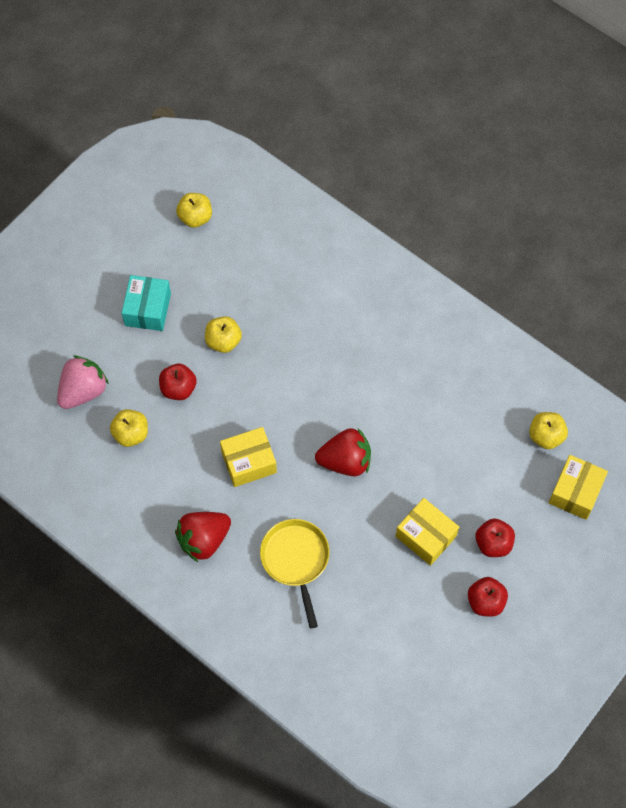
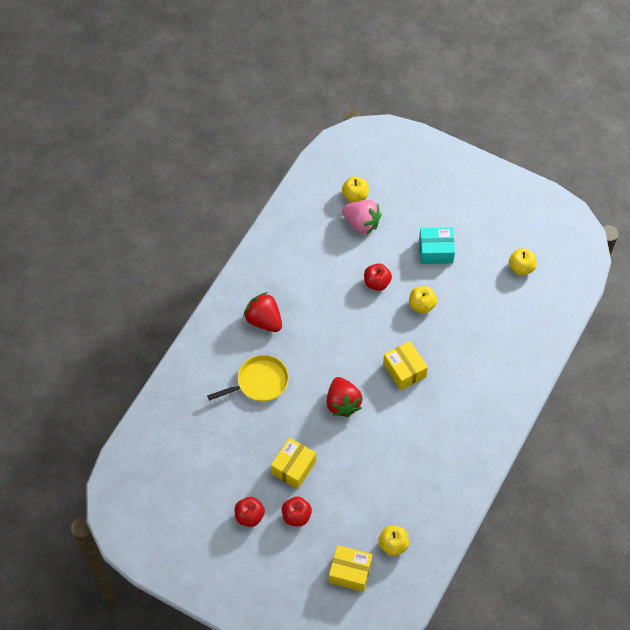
camera: 80 degrees right, 5 degrees down
yellow apple [110,409,148,447] -> yellow apple moved to [342,177,369,203]
yellow box [220,427,277,487] -> yellow box moved to [383,341,428,390]

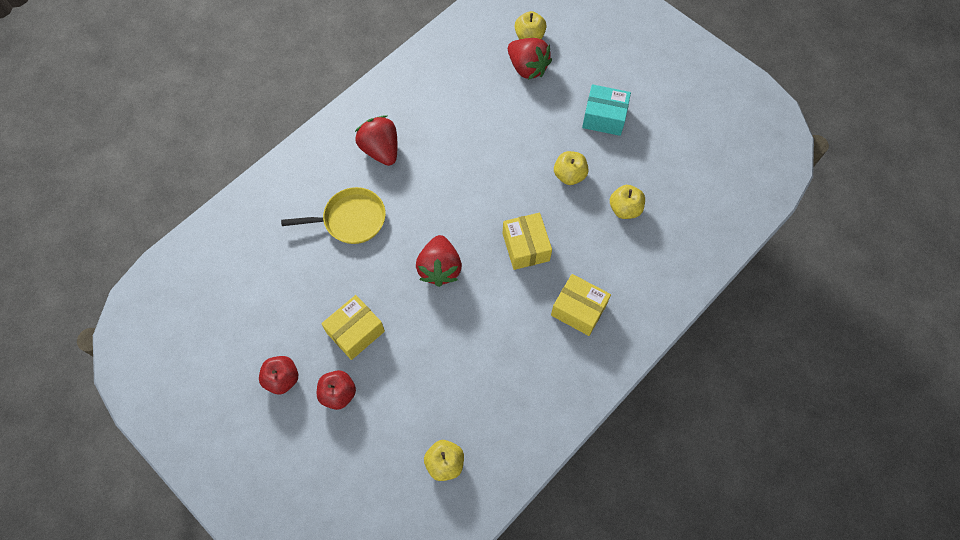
camera: 15 degrees right, 5 degrees up
yellow box [329,545,372,592] -> yellow box moved to [551,274,611,336]
pink strawberry [342,200,381,234] -> red strawberry [508,38,552,80]
red apple [364,264,392,291] -> none
yellow apple [509,248,536,275] -> yellow apple moved to [610,185,645,219]

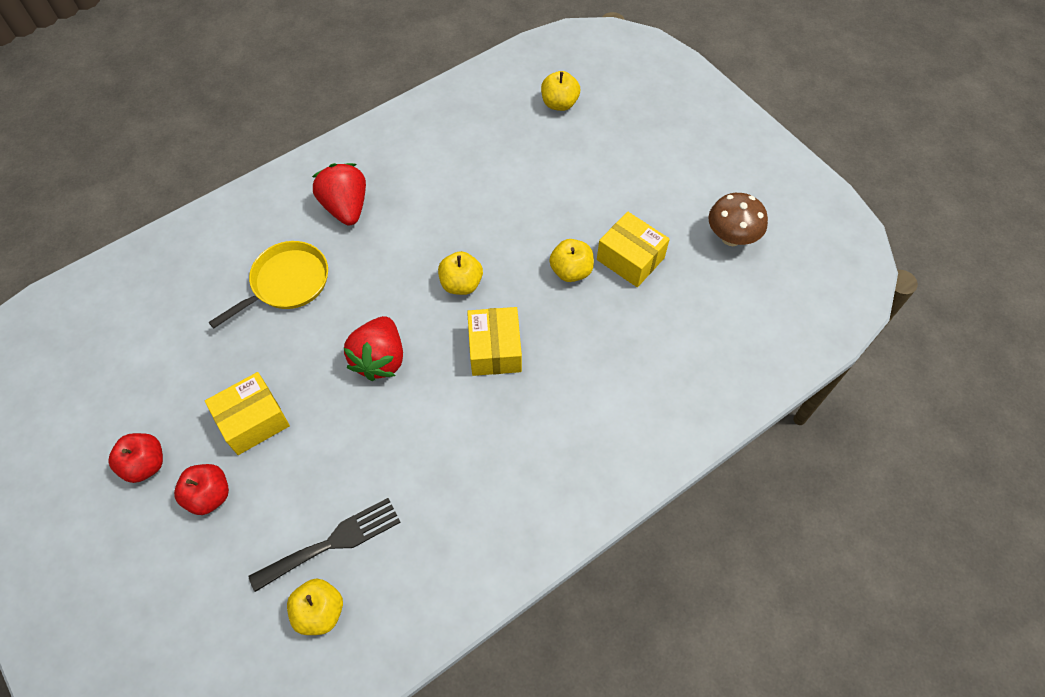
camera: 10 degrees right, 5 degrees down
yellow pan [281,187,386,244] -> yellow pan turned 45 degrees counterclockwise [209,241,328,328]
red strawberry [508,38,552,80] -> none
yellow box [551,274,611,336] -> yellow box moved to [597,212,670,287]
turquoise box [582,84,631,136] -> none
yellow apple [610,185,645,219] -> yellow apple moved to [438,251,483,295]
none -> black fork [248,498,401,592]
none -> brown mushroom [708,193,768,246]

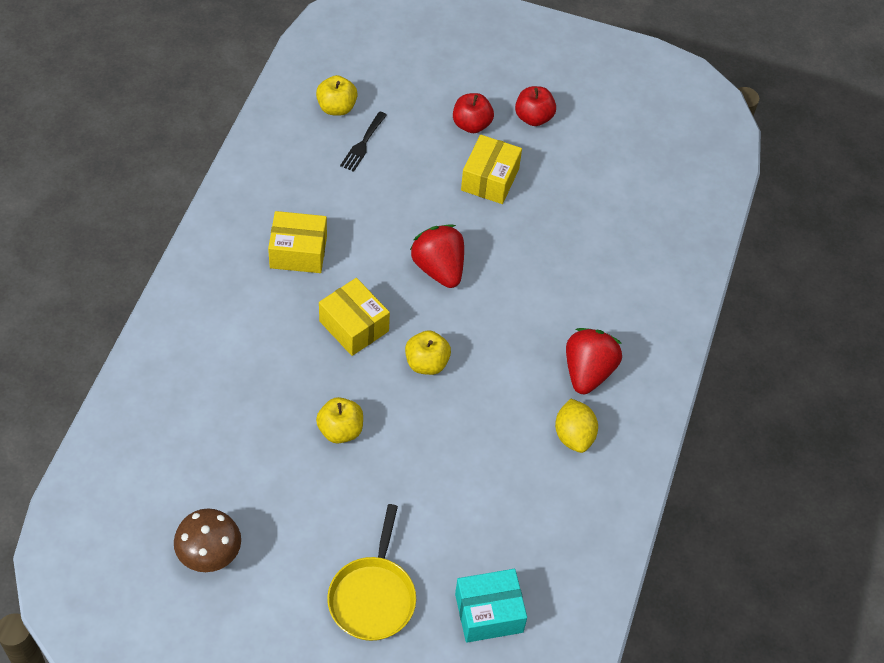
camera: 140 degrees right, 5 degrees down
yellow pan [209,241,328,328] -> yellow pan moved to [327,504,416,641]
black fork [248,498,401,592] -> black fork [340,111,387,172], size x0.65
red strawberry [312,163,366,225] -> red strawberry turned 105 degrees counterclockwise [566,328,622,394]
yellow apple [541,71,580,111] -> turquoise box [455,569,527,643]
yellow box [597,212,670,287] -> yellow box moved to [268,211,327,273]
none -> yellow lemon [555,398,598,453]

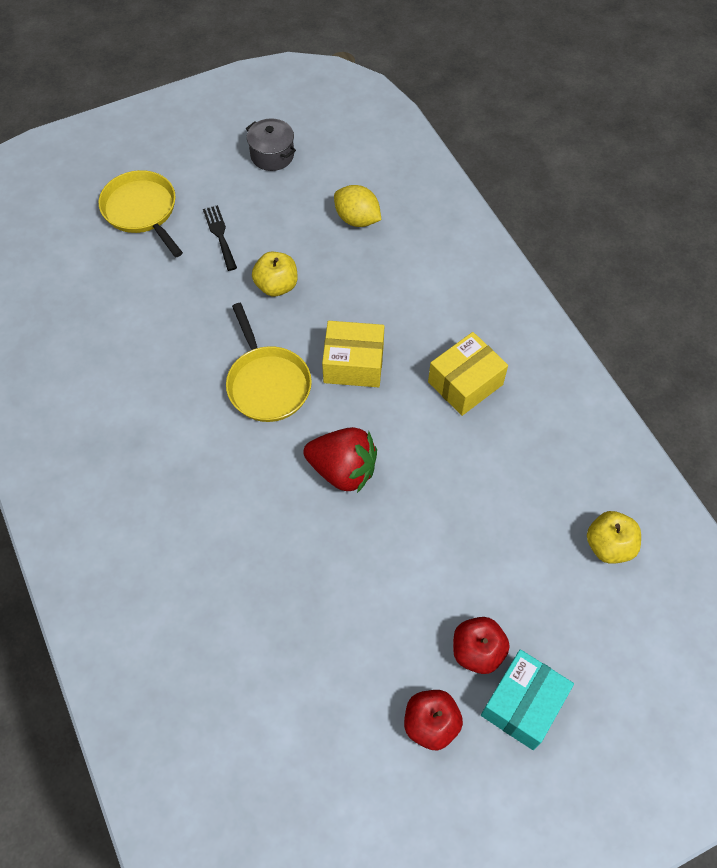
camera: 140 degrees right, 5 degrees up
brown mushroom [174,509,241,572] -> grey pot [246,119,296,171]
black fork [340,111,387,172] -> black fork moved to [203,205,237,271]
yellow apple [405,330,451,375] -> yellow pan [226,303,312,422]
turquoise box [455,569,527,643] -> turquoise box moved to [481,649,574,750]
yellow box [461,135,522,204] -> none
yellow lemon [555,398,598,453] -> yellow lemon moved to [334,185,381,227]
red strawberry [566,328,622,394] -> none

